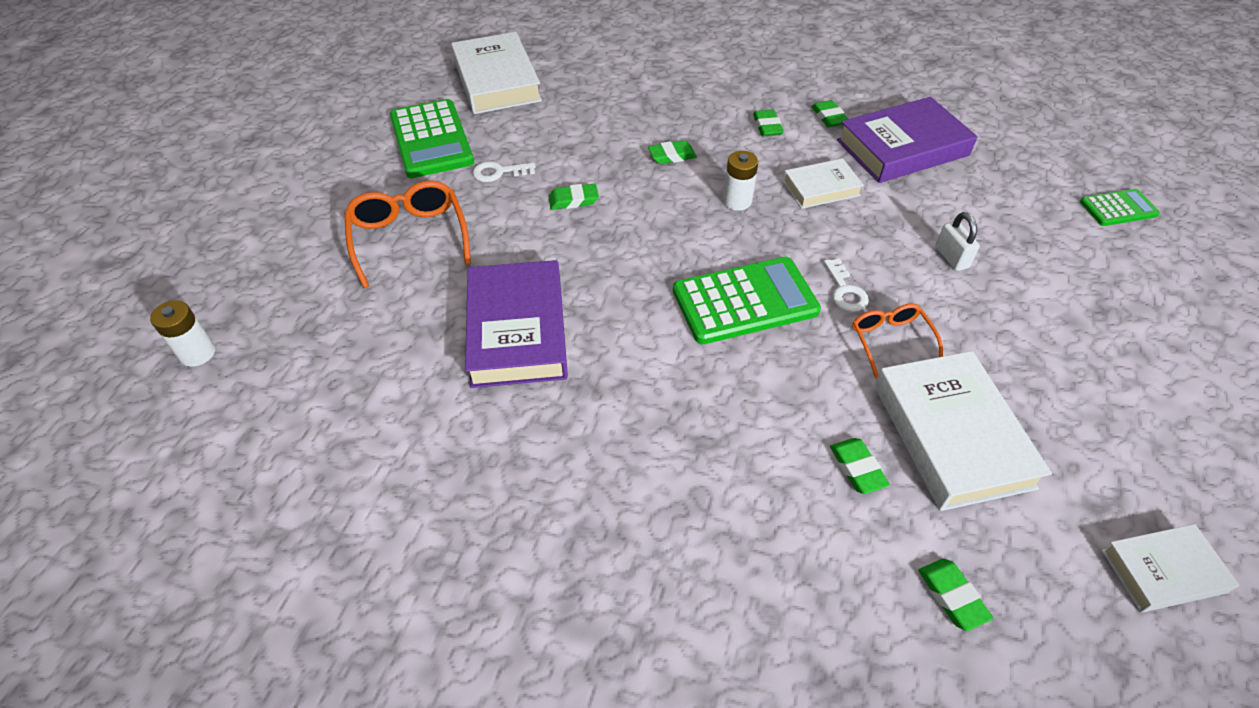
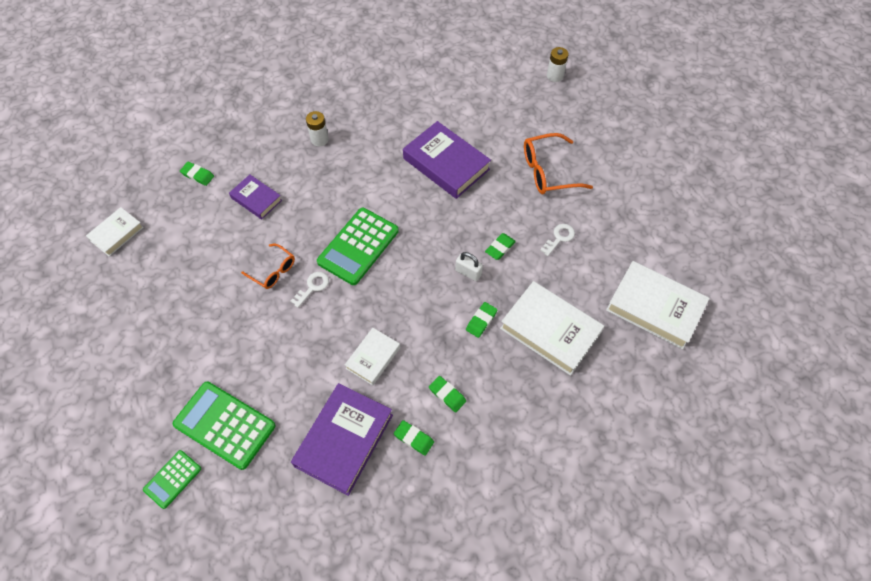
camera: 140 degrees right, 10 degrees up
orange glasses [344,180,471,288] -> orange glasses turned 135 degrees clockwise [524,133,593,194]
green calculator [390,99,474,178] -> green calculator moved to [173,382,275,470]
white battery [723,151,758,211] -> white battery moved to [306,111,329,146]
white key [824,258,869,312] -> white key turned 90 degrees clockwise [290,272,329,308]
green eraser [830,438,890,494] -> purple book [229,174,282,220]
white book [874,351,1052,511] -> white book moved to [500,281,604,376]
white padlock [935,212,980,271] -> white padlock moved to [455,252,483,281]

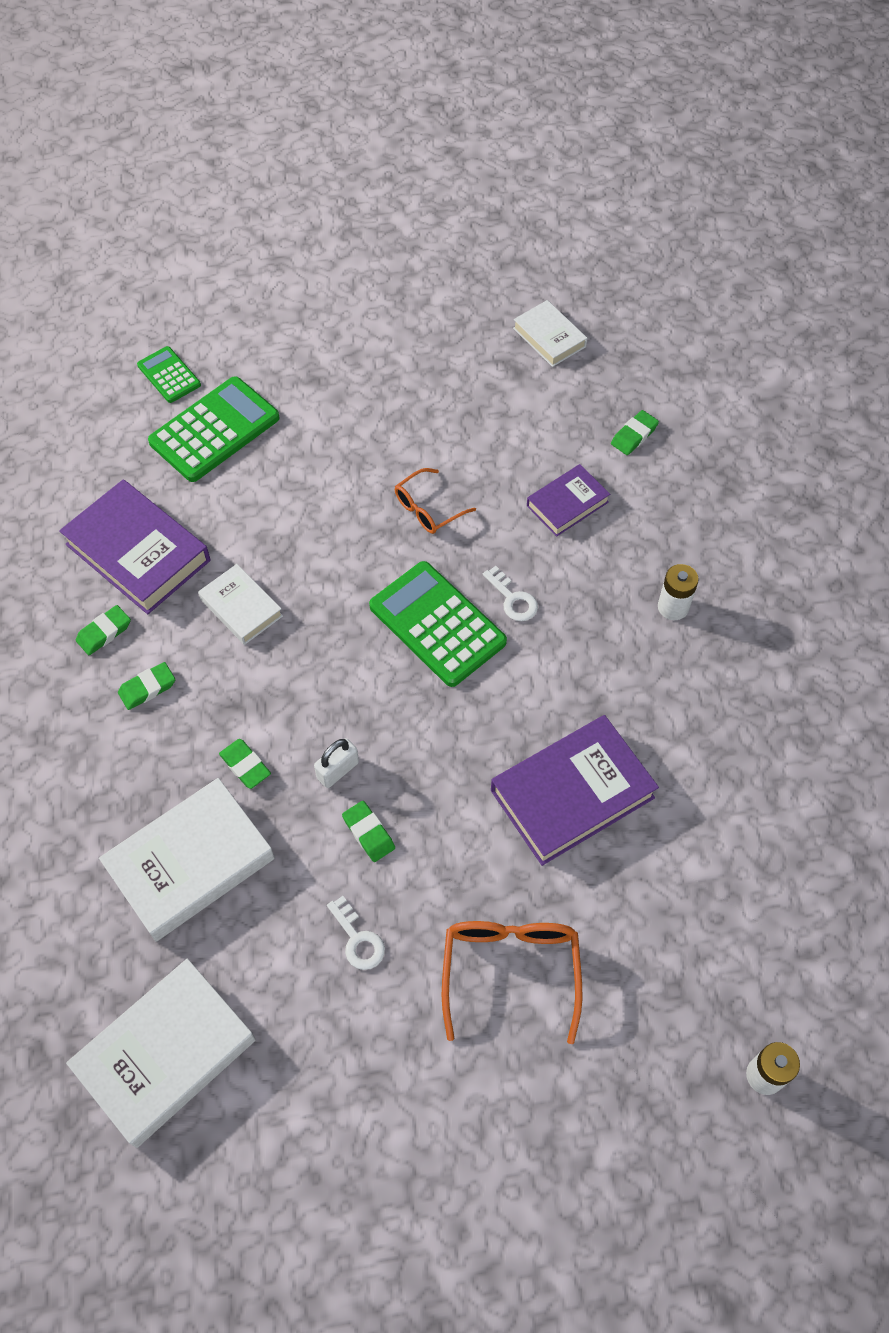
camera: 105 degrees right, 0 degrees up
white key [290,272,329,308] -> white key moved to [483,566,538,621]

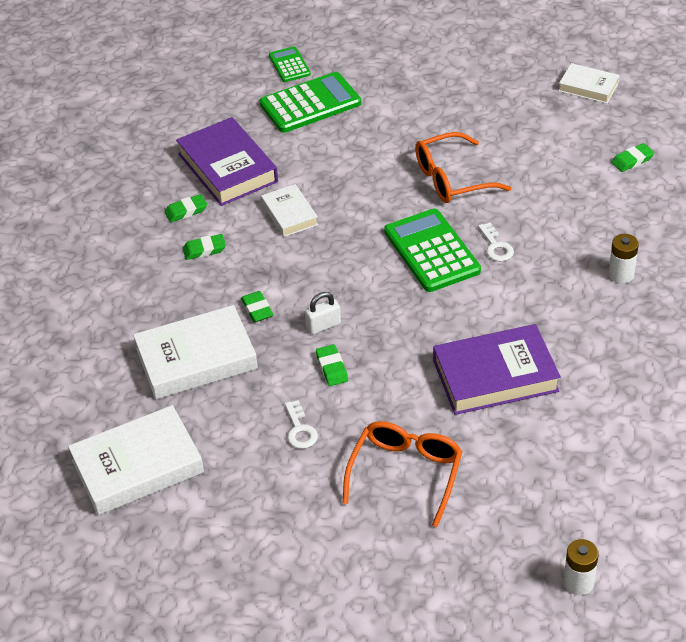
camera: 20 degrees right, 15 degrees down
orange glasses [395,468,476,534] -> orange glasses [415,132,511,203], size x1.61
white book [513,300,587,367] -> white book turned 45 degrees counterclockwise [559,63,620,103]
purple book [527,464,610,537] -> none

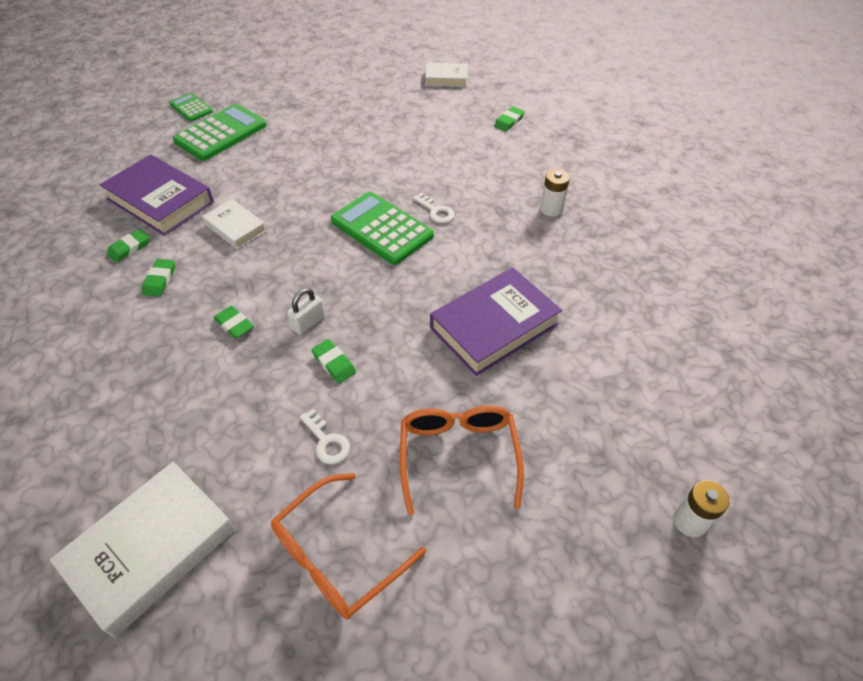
camera: 25 degrees left, 5 degrees up
white book [133,305,258,399] -> none
green eraser [183,234,226,260] -> green eraser turned 45 degrees counterclockwise [142,259,175,297]
orange glasses [415,132,511,203] -> orange glasses moved to [271,473,426,619]

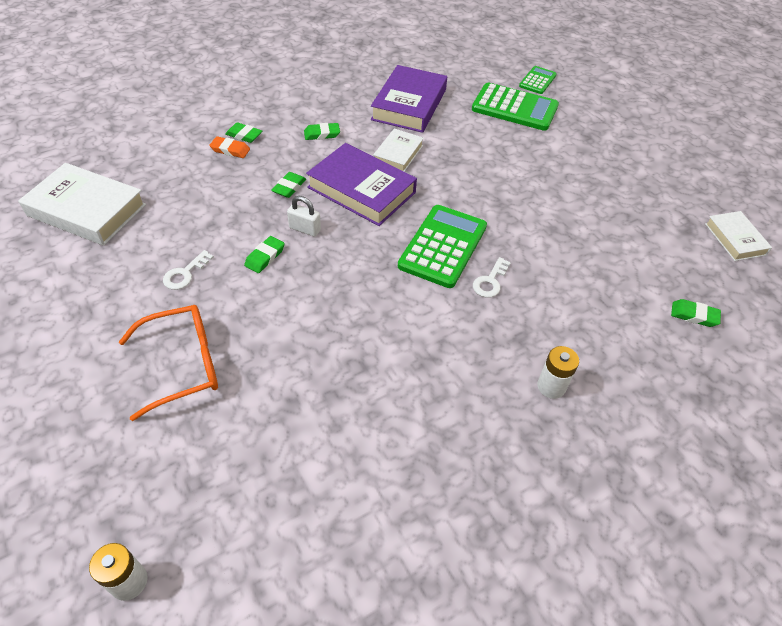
camera: 70 degrees right, 0 degrees up
green eraser [107,229,150,263] -> green eraser moved to [225,122,262,143]
orange glasses [271,473,426,619] -> none
purple book [430,267,562,376] -> purple book moved to [306,143,417,226]
none -> orange eraser [209,136,250,158]

